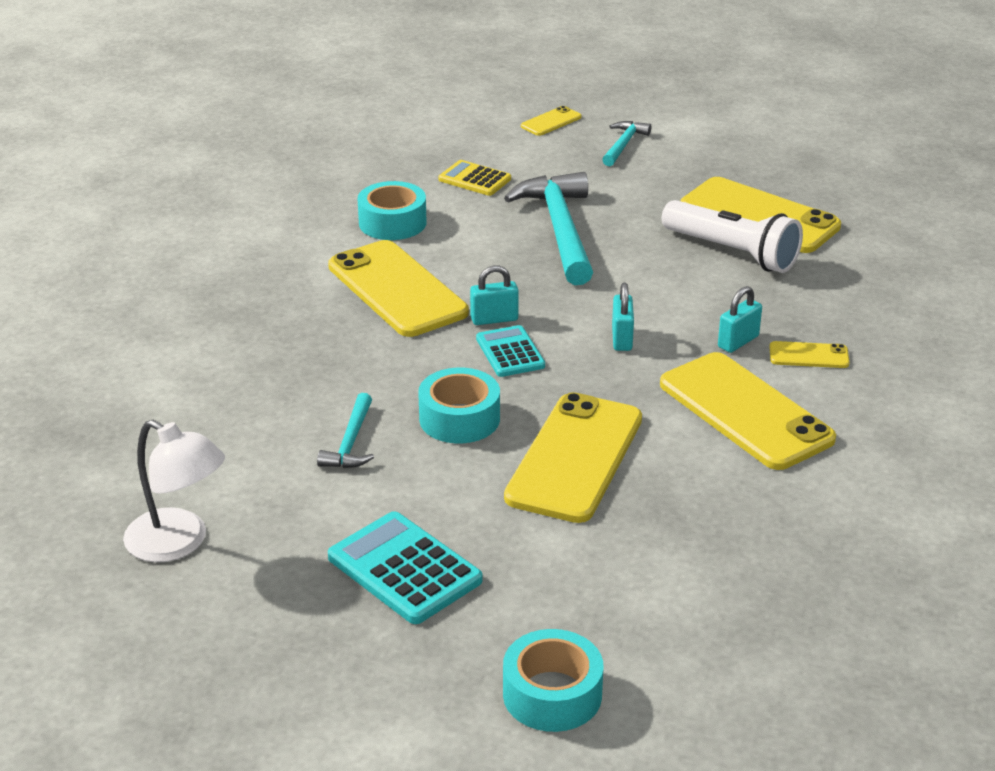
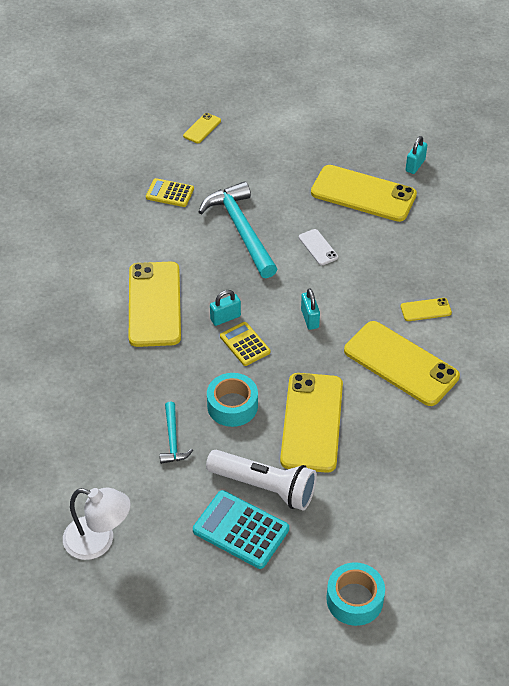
camera: 15 degrees left, 15 degrees up
yellow phone [328,240,469,337] -> yellow phone turned 45 degrees clockwise [129,262,181,347]
turquoise tape [358,181,426,240] -> none
turquoise calculator [476,325,545,377] -> yellow calculator [220,322,270,366]
turquoise hammer [602,121,651,166] -> none
white flashlight [662,200,803,273] -> white flashlight moved to [206,450,317,511]
turquoise padlock [718,286,762,353] -> turquoise padlock moved to [406,136,427,174]
none -> white phone [299,229,338,265]

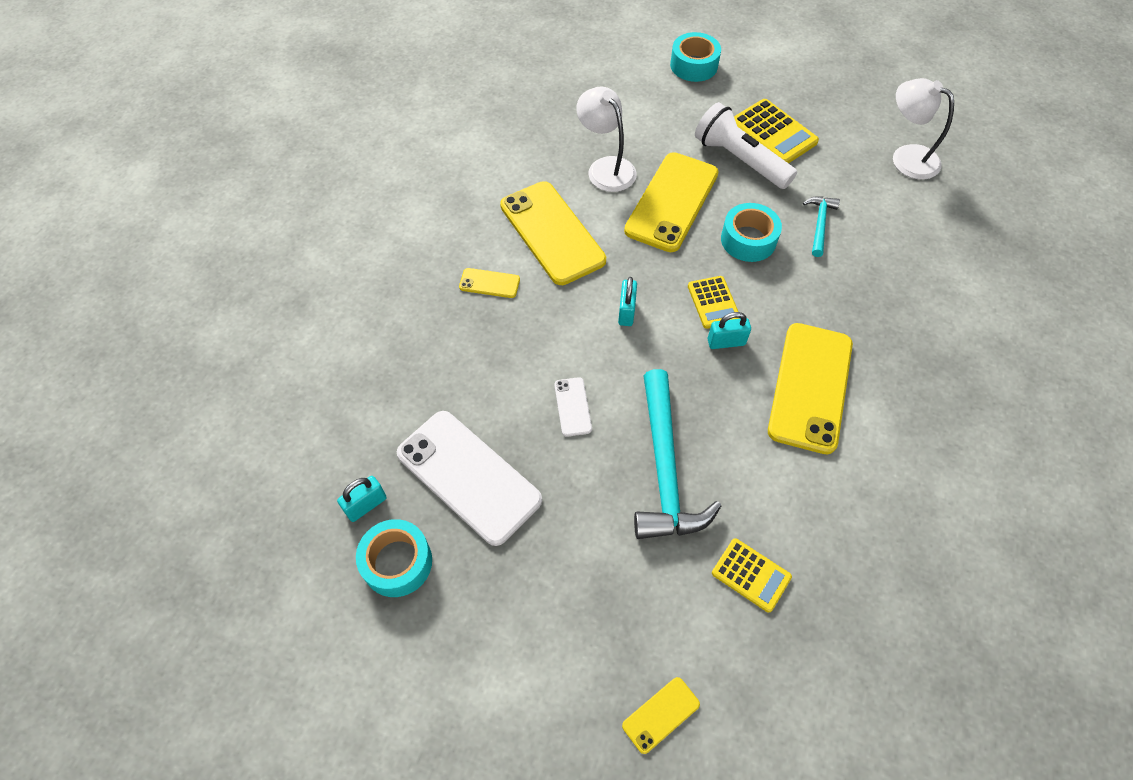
camera: 160 degrees left, 10 degrees up
turquoise calculator [193,490,289,569] -> yellow calculator [734,99,819,163]
yellow phone [311,165,417,222] -> white phone [397,411,542,546]
none -> turquoise tape [356,519,432,597]
none -> white lamp [576,86,637,192]

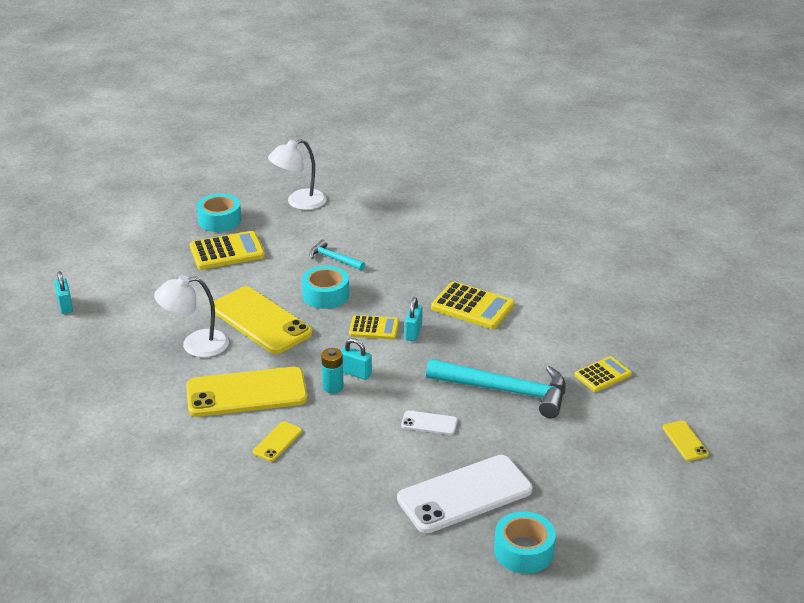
camera: 70 degrees left, 25 degrees down
turquoise padlock [337,476,387,522] -> turquoise padlock moved to [55,271,73,314]
turquoise tape [670,32,721,82] -> turquoise tape moved to [197,193,241,232]
white flashlight [695,102,797,189] -> none
yellow phone [768,323,853,454] -> yellow calculator [431,281,515,329]
none -> turquoise battery [321,348,344,394]

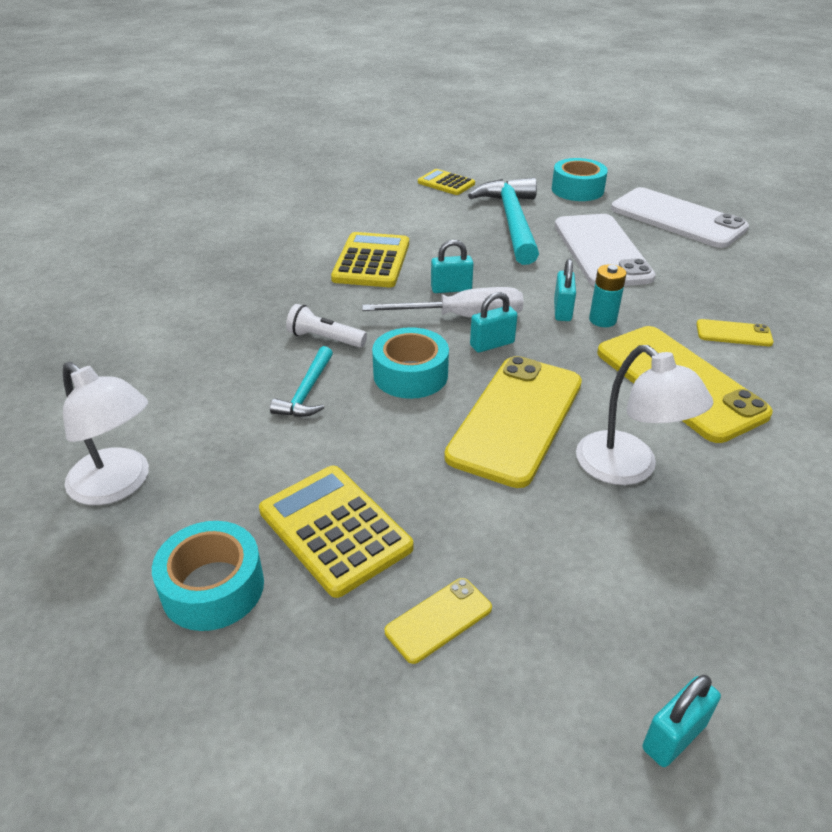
camera: 110 degrees left, 5 degrees up
yellow calculator [349,315,399,339] -> white screwdriver [362,287,524,318]
white phone [401,411,458,435] -> white phone [555,214,656,286], size x2.24
turquoise tape [494,511,556,574] -> turquoise tape moved to [552,158,608,201]
yellow phone [663,421,709,461] -> yellow phone moved to [385,578,492,664]
none -> white flashlight [286,304,367,348]
none -> turquoise padlock [470,292,517,352]

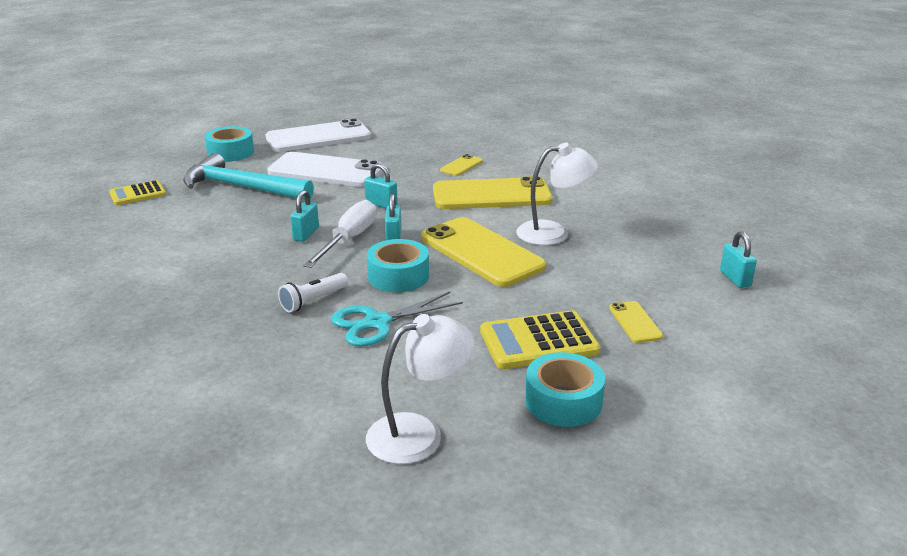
camera: 65 degrees left, 10 degrees down
turquoise hammer [270,346,333,417] -> turquoise scissors [331,292,463,347]
yellow calculator [331,232,409,287] -> none
turquoise battery [589,264,627,327] -> none

